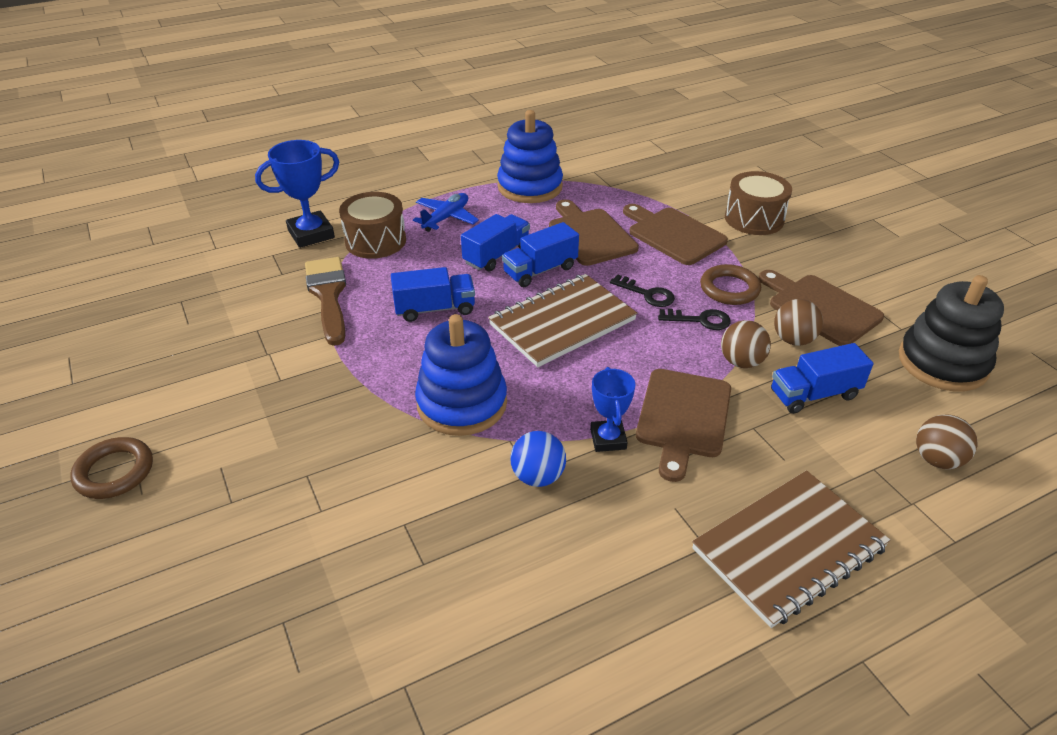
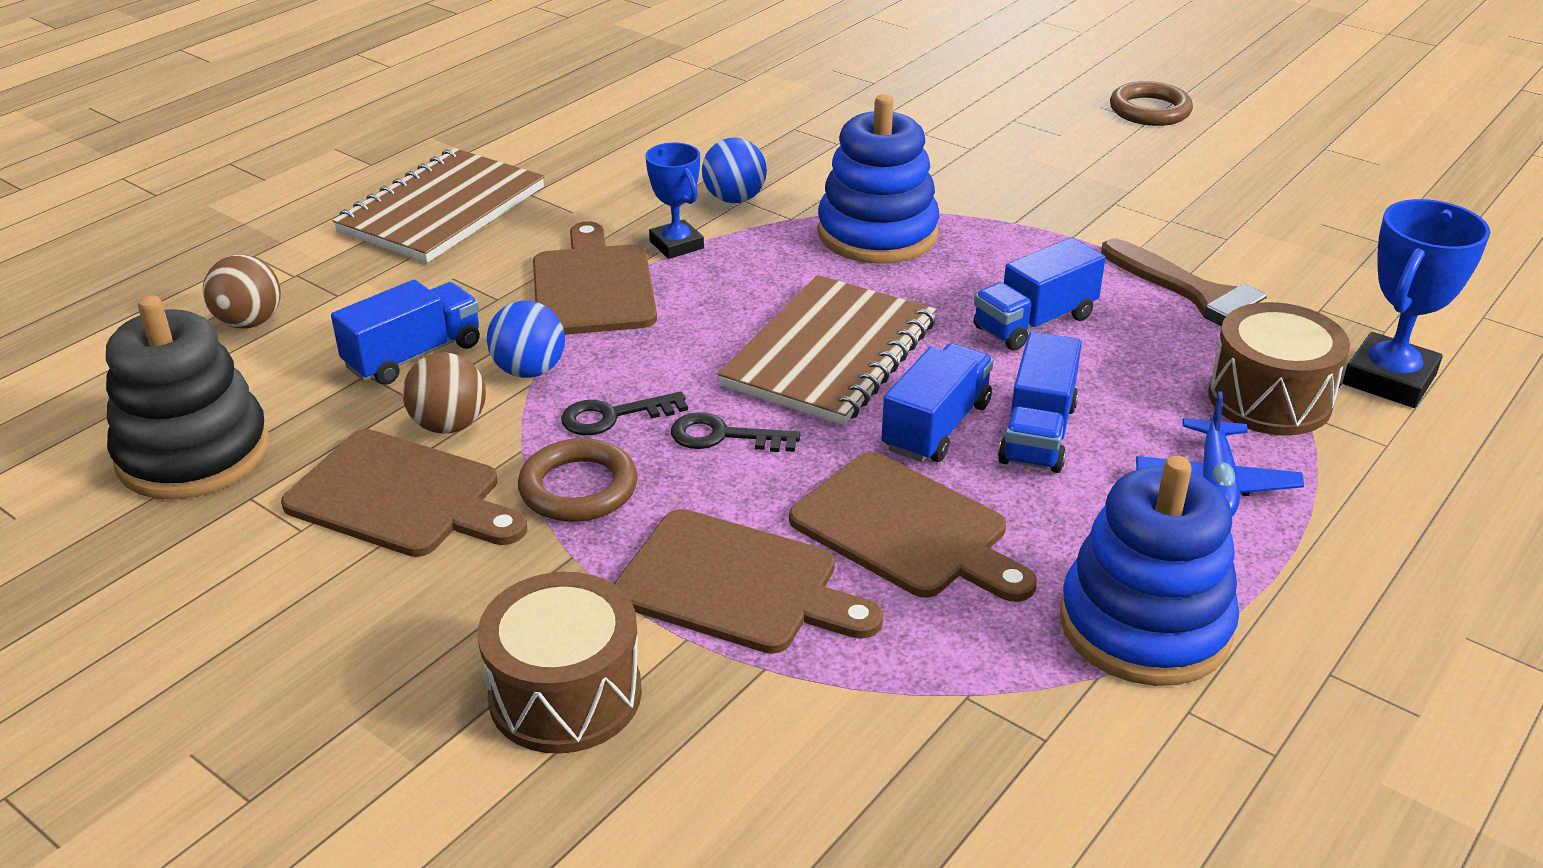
camera: 155 degrees right, 5 degrees down
brown ball [721,320,771,368] -> blue ball [487,301,565,378]

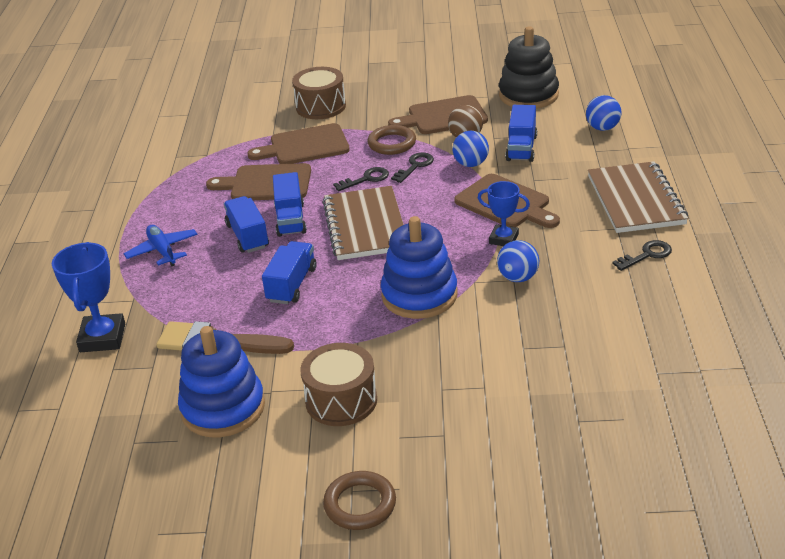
camera: 145 degrees right, 0 degrees up
brown ball [203,255,281,328] -> blue ball [586,95,621,131]
blue stacking toy [1060,456,1239,686] -> blue stacking toy moved to [178,326,265,437]
brown drum [1208,302,1350,435] -> brown drum moved to [300,343,377,426]
none -> black key [612,240,672,271]

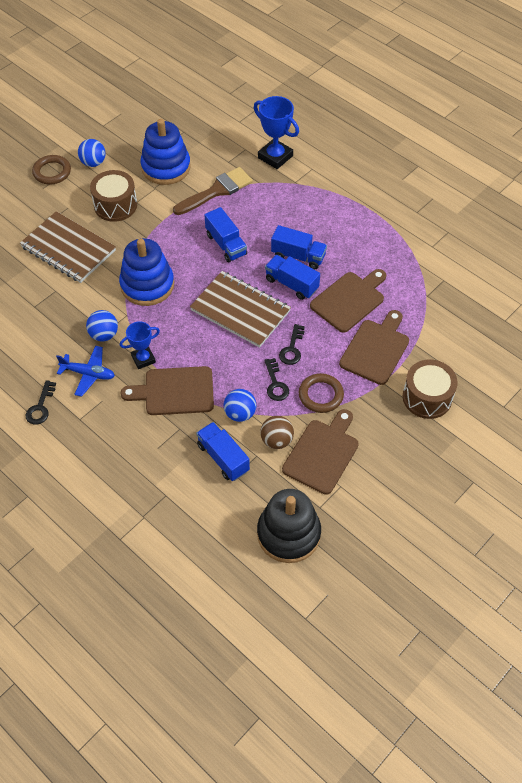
camera: 130 degrees right, 20 degrees up
blue plane [124,225,198,266] -> blue plane moved to [56,346,115,397]
blue ball [586,95,621,131] -> blue ball moved to [78,139,106,167]
brown notebook [588,161,688,233] -> brown notebook moved to [20,211,116,283]

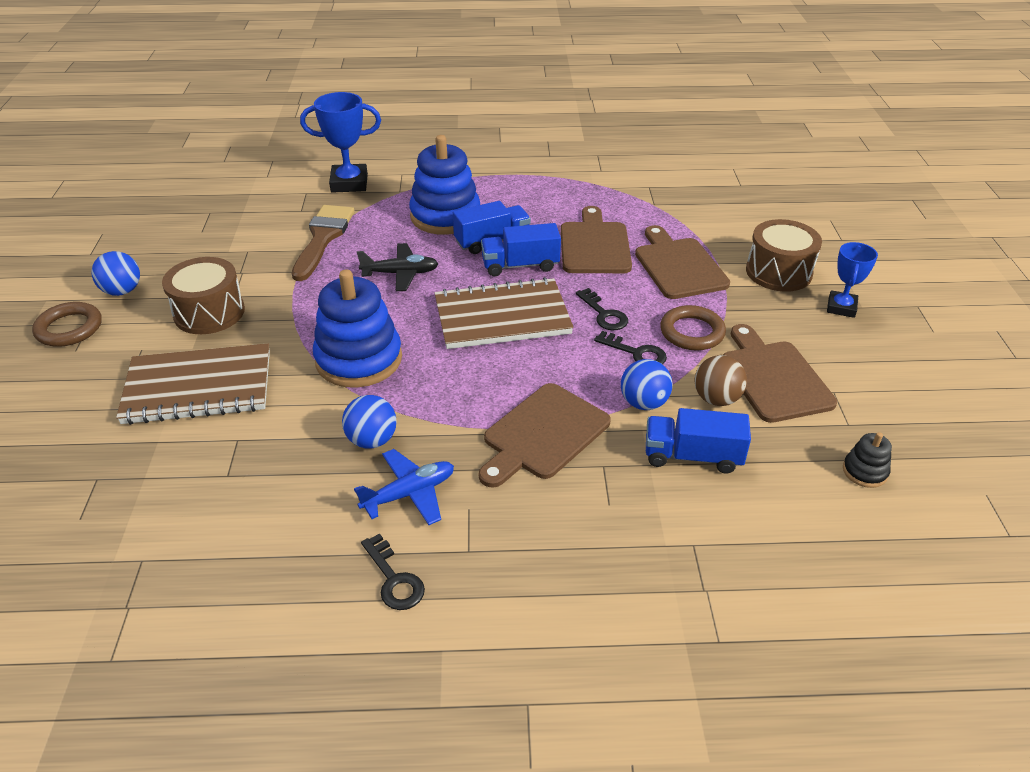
camera: 45 degrees left, 15 degrees down
blue trophy [120,321,160,369] -> blue trophy moved to [827,242,878,318]
blue stacking toy [140,119,191,185] -> blue stacking toy moved to [409,135,480,235]
blue truck [204,207,247,263] -> black plane [357,243,438,291]
black stacking toy [257,489,321,563] -> black stacking toy [843,432,892,488], size x0.44

